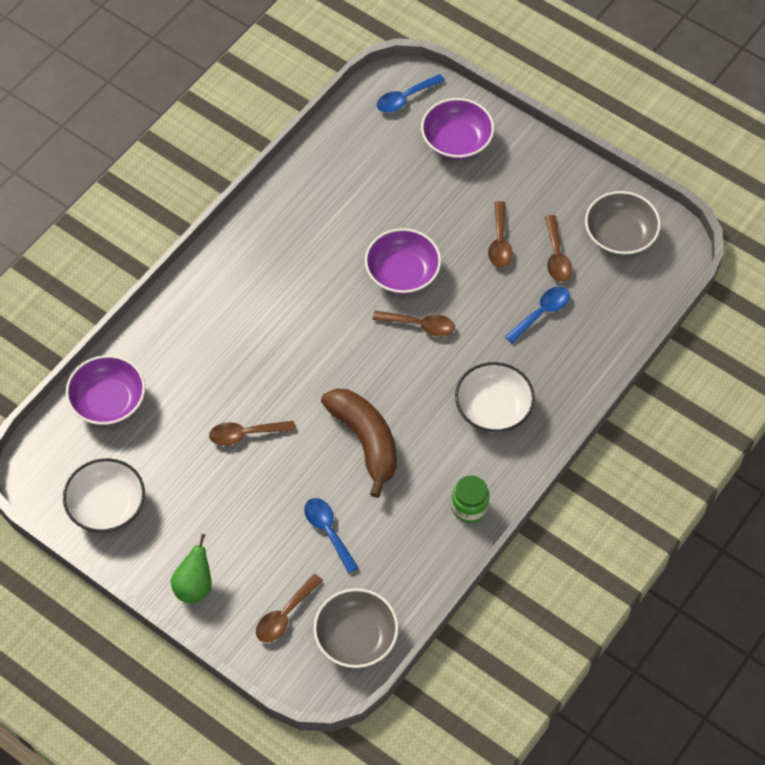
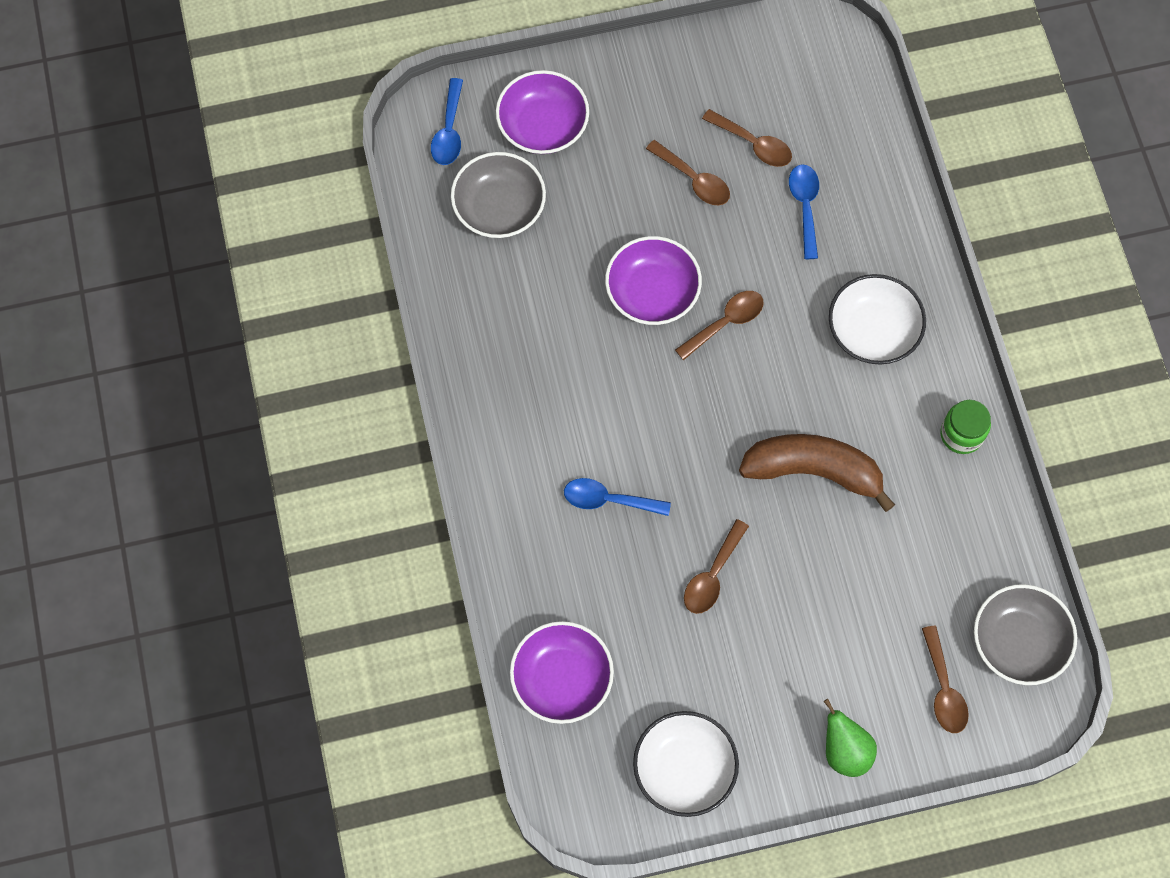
camera: 50 degrees left, 10 degrees up
blue spoon [304,498,359,574] -> blue spoon moved to [564,478,671,516]
grey bowl [585,191,661,256] -> grey bowl moved to [451,152,546,238]

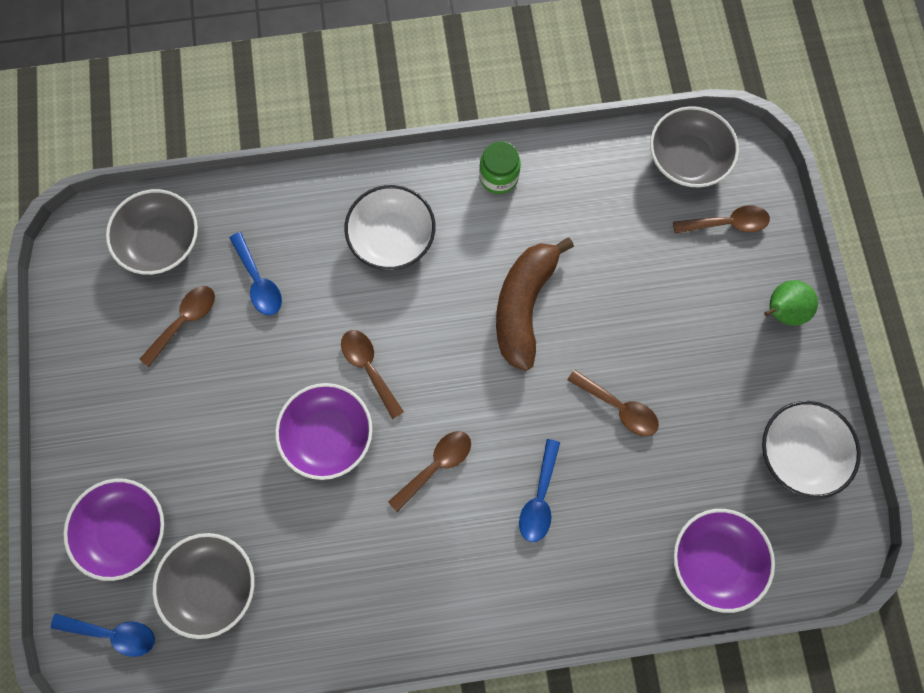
camera: 85 degrees left, 5 degrees up
brown spoon [646,140,730,205] -> brown spoon moved to [388,431,471,512]
blue spoon [789,164,819,259] -> blue spoon turned 120 degrees counterclockwise [230,232,282,315]
none -> grey bowl [106,189,198,275]

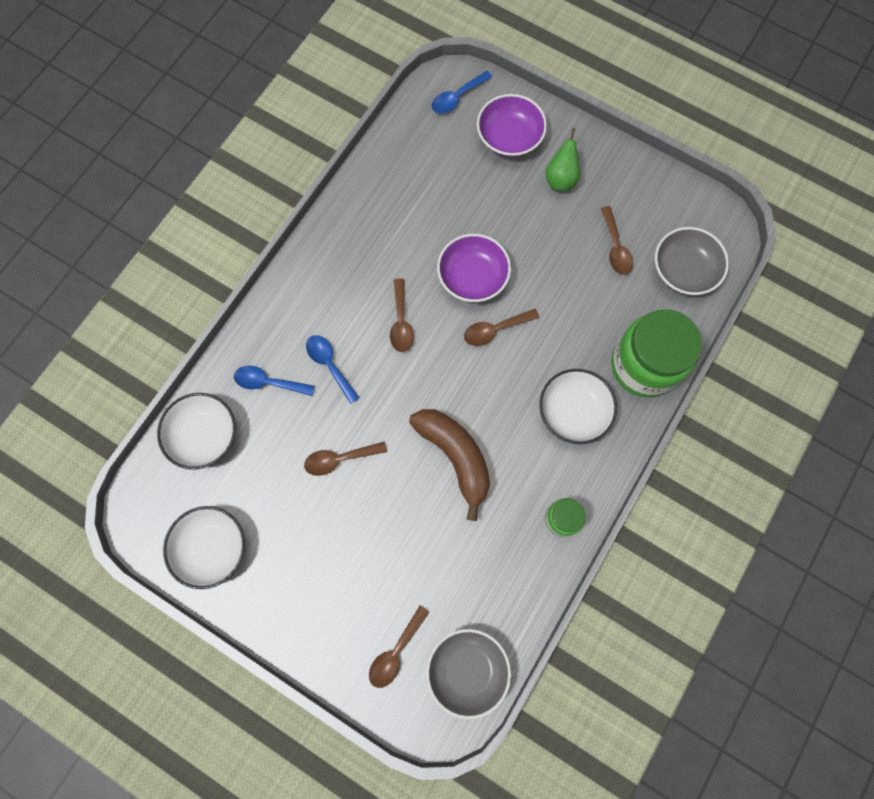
camera: 130 degrees right, 0 degrees up
grey bowl [152,533,254,639] -> none
blue spoon [230,232,282,315] -> blue spoon moved to [234,365,315,396]
brown spoon [341,330,404,419] -> brown spoon turned 150 degrees clockwise [464,309,539,346]
purple bowl [673,509,775,613] -> white bowl [157,393,236,470]
green pear [764,280,818,326] -> green pear moved to [545,128,580,191]
none -> green jar [611,309,702,397]

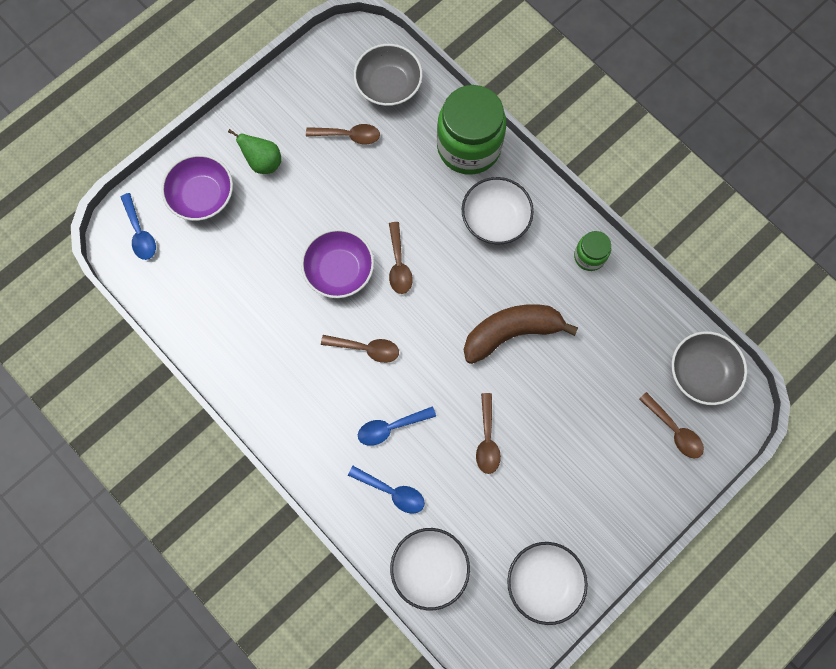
camera: 75 degrees left, 0 degrees up
blue spoon [234,365,315,396] -> blue spoon turned 90 degrees counterclockwise [348,466,425,514]

